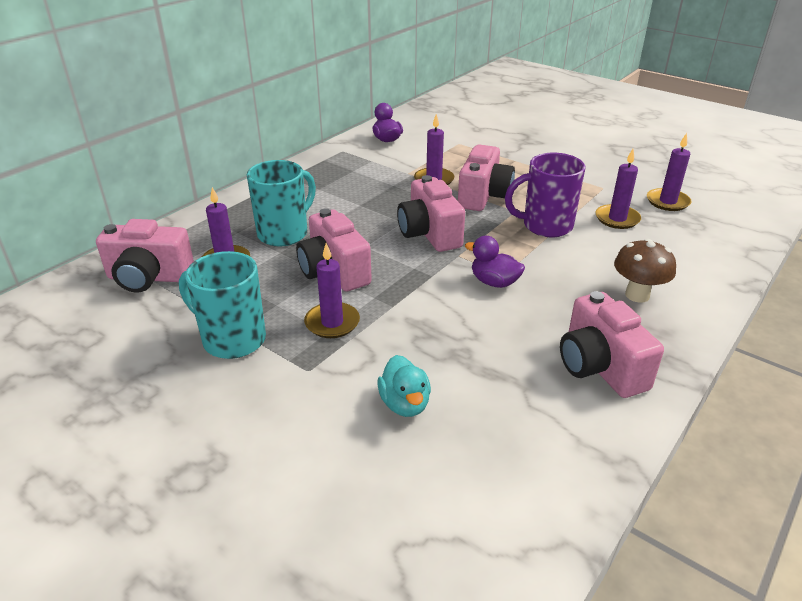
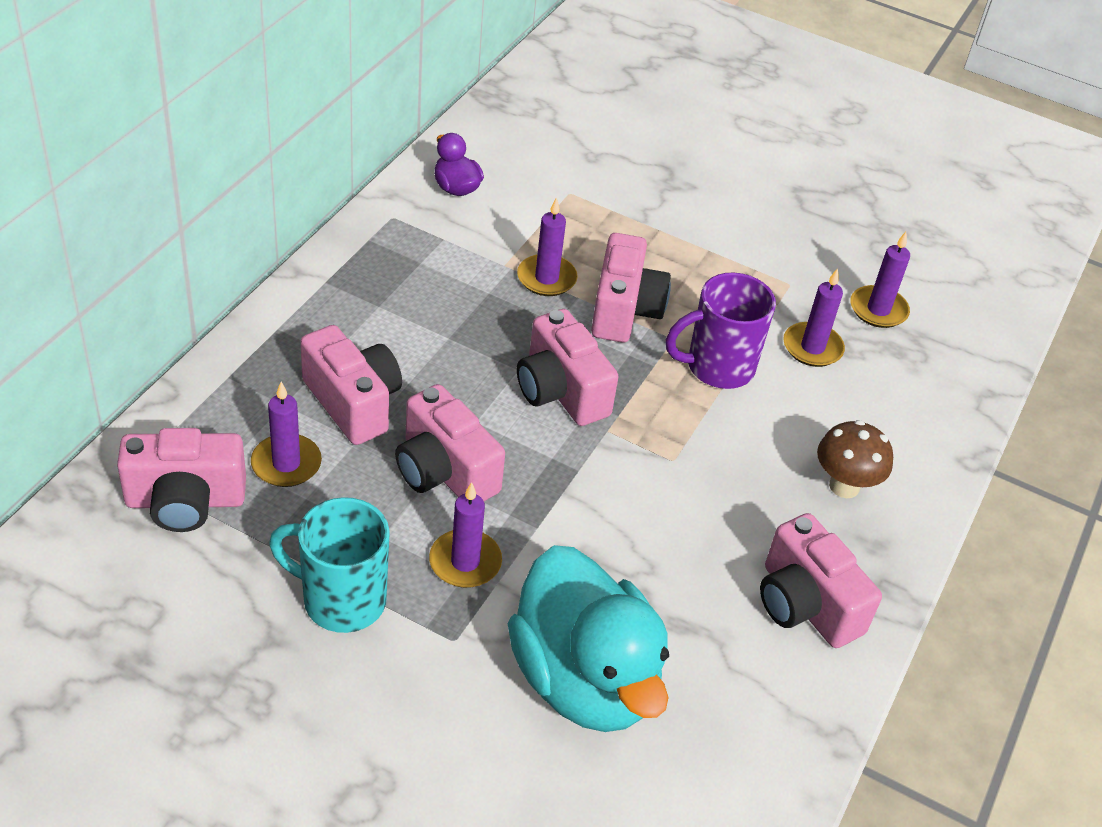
camera: 15 degrees left, 10 degrees up
turquoise mug [247,160,316,247] -> pink camera [300,325,402,445]
turquoise duck [377,355,431,417] -> turquoise duck [508,545,669,732], size x2.32
purple duck [465,236,525,288] -> none

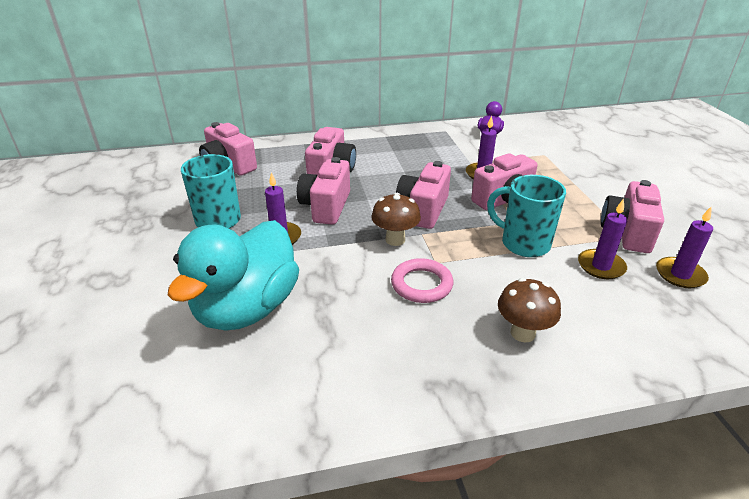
camera: 55 degrees right, 10 degrees down
purple candle [251,382,322,487] -> none
purple mug [666,272,776,389] -> turquoise mug [487,175,566,257]
pink camera [760,513,882,648] -> pink camera moved to [601,180,664,253]
none -> brown mushroom [371,193,421,246]
none -> pink ring [391,258,453,303]

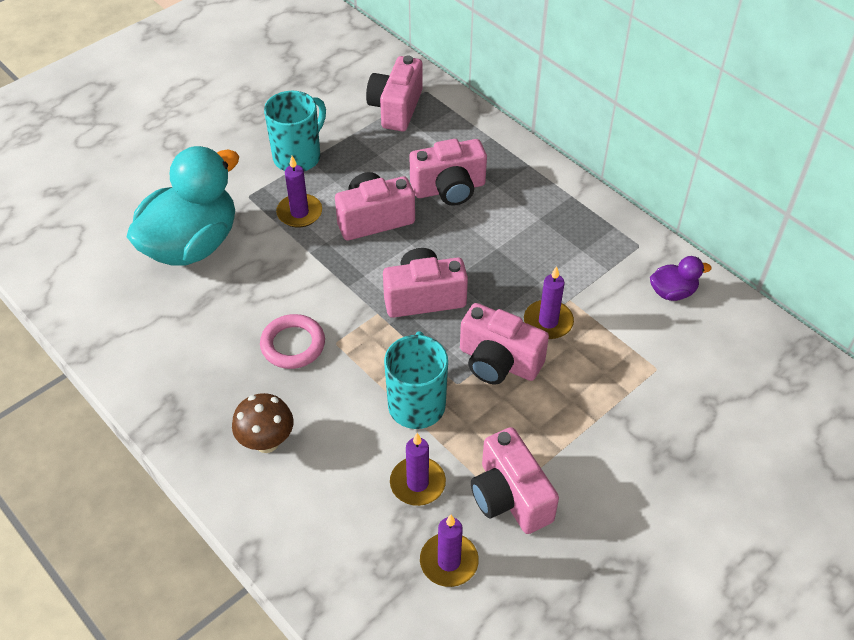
camera: 60 degrees right, 15 degrees up
turquoise duck [168,220,299,331] -> turquoise duck turned 135 degrees clockwise [127,146,239,266]
brown mushroom [371,193,421,246] -> none
pink camera [601,180,664,253] -> pink camera turned 105 degrees counterclockwise [471,427,559,534]

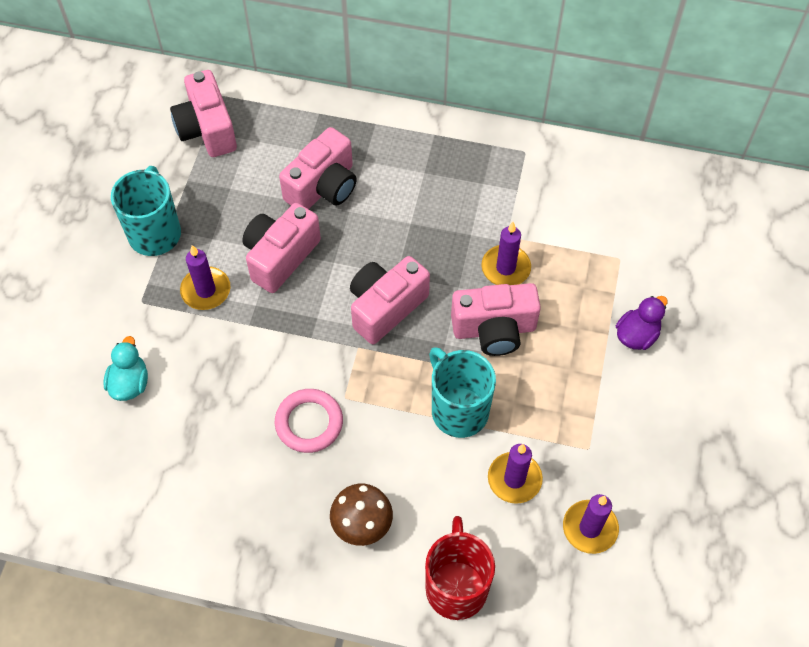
camera: 35 degrees left, 10 degrees up
turquoise duck [127,146,239,266] -> turquoise duck [103,336,148,401], size x0.43
pink camera [471,427,559,534] -> none
purple duck [650,256,711,301] -> purple duck moved to [616,296,668,350]
none -> red mug [425,516,495,620]

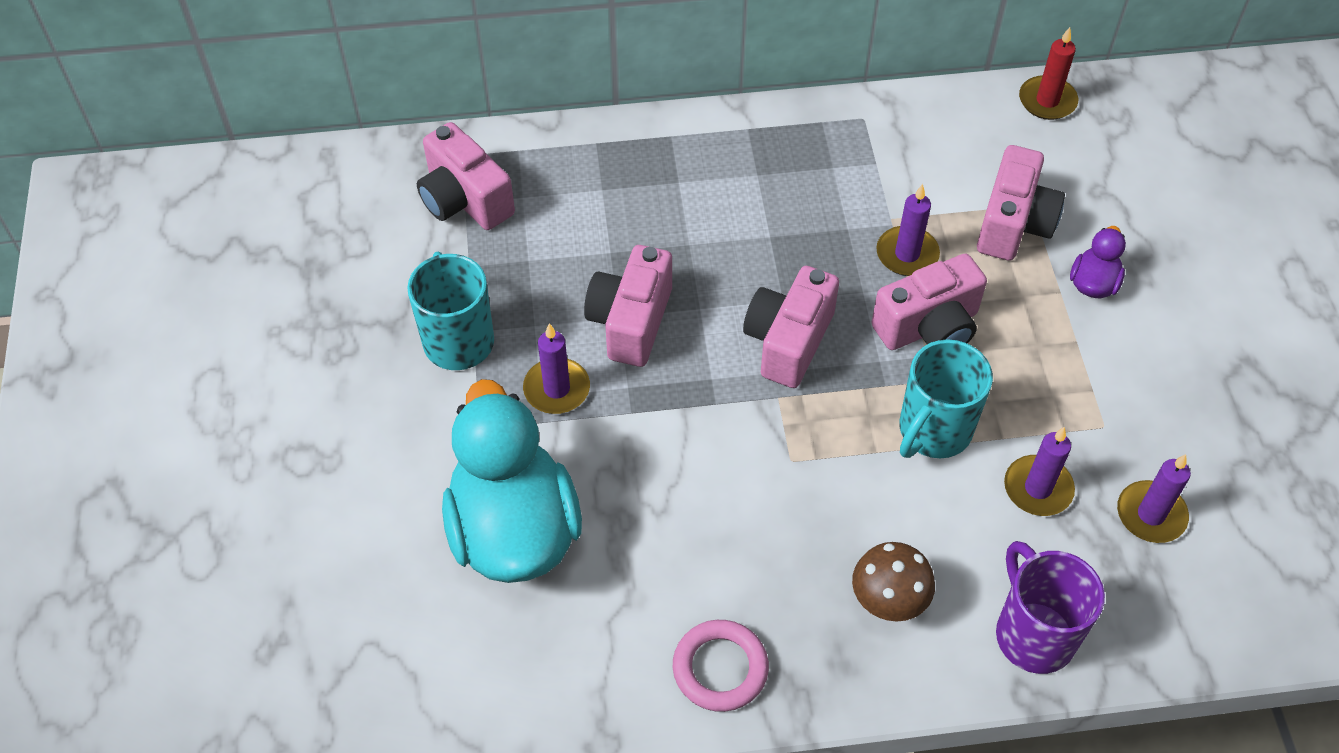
camera: 20 degrees left, 5 degrees down
turquoise duck [103,336,148,401] -> turquoise duck [442,379,582,583], size x2.32
pink ring [275,389,343,453] -> pink ring moved to [673,620,769,712]
pink camera [279,127,357,209] -> pink camera moved to [977,145,1065,261]
red mug [425,516,495,620] -> purple mug [996,541,1105,674]
turquoise mug [429,347,496,438] -> turquoise mug turned 90 degrees counterclockwise [899,339,993,458]
none -> red candle [1019,27,1078,120]

